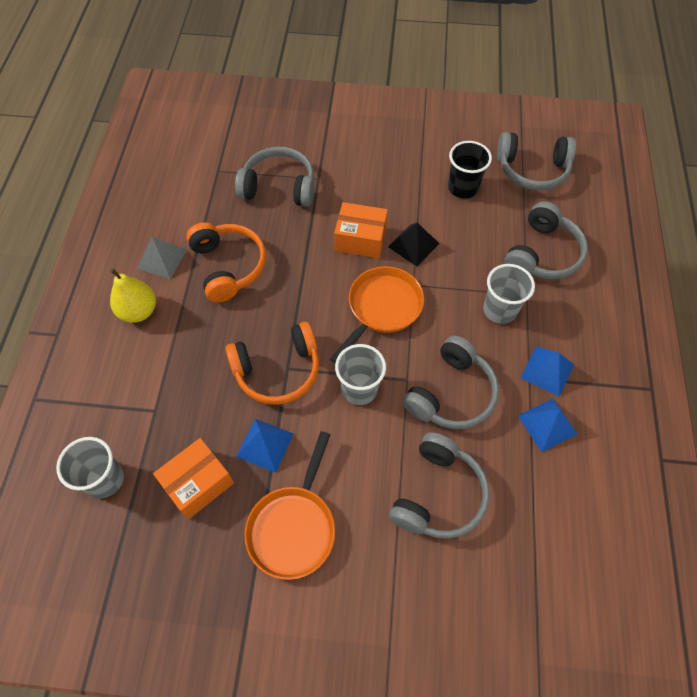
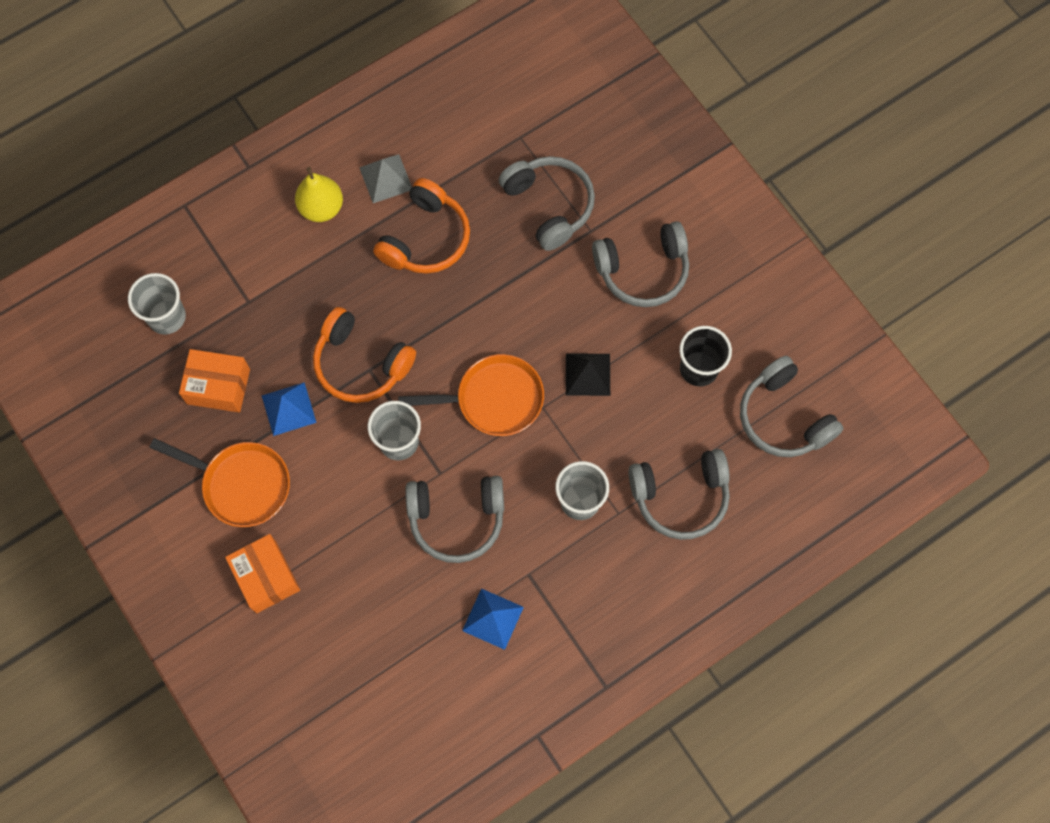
camera: 50 degrees right, 10 degrees up
orange pan [244,431,335,580] -> orange pan turned 135 degrees counterclockwise [150,438,290,527]
orange box [334,202,388,258] -> orange box moved to [225,534,300,613]
grey headphones [389,432,490,539] -> grey headphones moved to [592,221,689,307]
blue pyramid [521,346,574,397] -> none

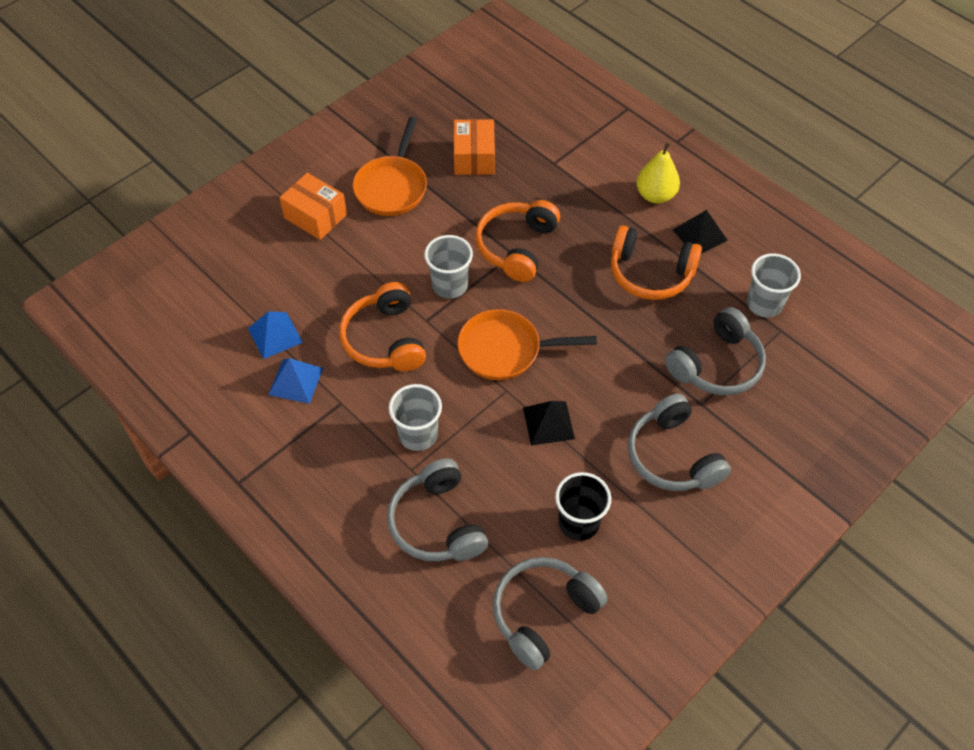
camera: 80 degrees right, 15 degrees down
grey cup [128,273,186,335] -> grey cup moved to [747,253,801,318]
orange box [225,534,300,613] -> orange box turned 75 degrees clockwise [279,173,347,240]
blue pyramid [262,382,317,436] -> blue pyramid moved to [248,311,303,359]
grey pyramid [359,154,412,203] -> black pyramid [673,210,728,254]
orange pan [398,354,544,436] -> orange pan turned 105 degrees clockwise [457,309,597,380]
grey headphones [405,476,504,563] -> orange headphones [339,282,426,371]

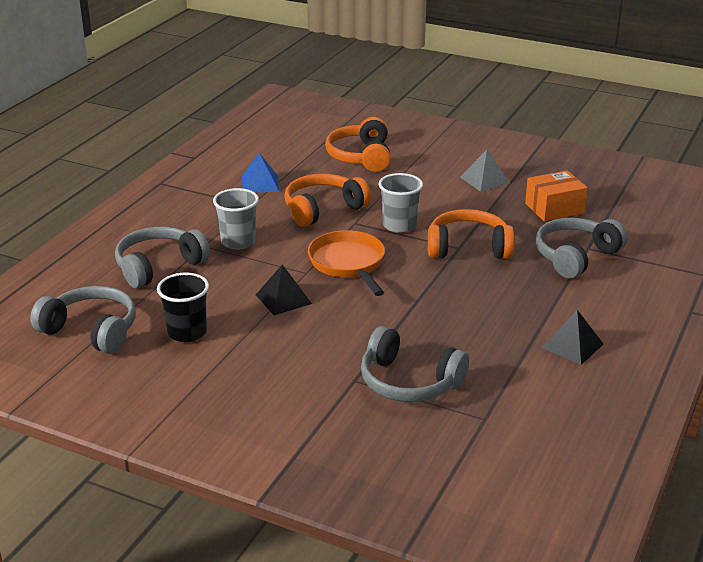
camera: 70 degrees right, 25 degrees down
blue pyramid [248,311,303,359] -> none
orange box [279,173,347,240] -> none
orange pan [353,117,427,216] -> grey pyramid [460,149,510,192]
orange headphones [611,225,702,300] -> orange headphones moved to [325,117,391,172]
grey headphones [628,394,731,491] -> grey headphones moved to [536,218,628,278]
yellow pear [636,142,680,204] -> none
grey cup [747,253,801,318] -> none

